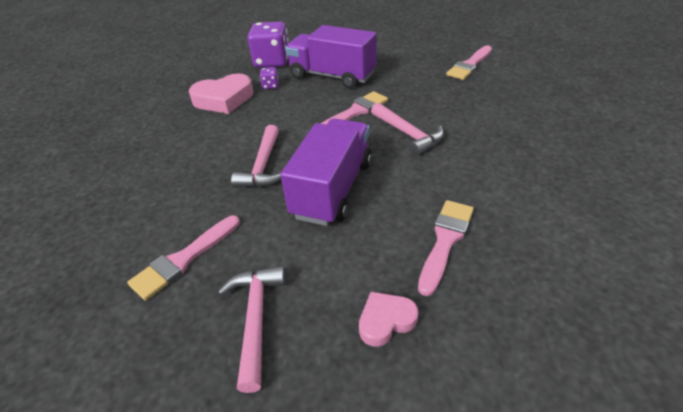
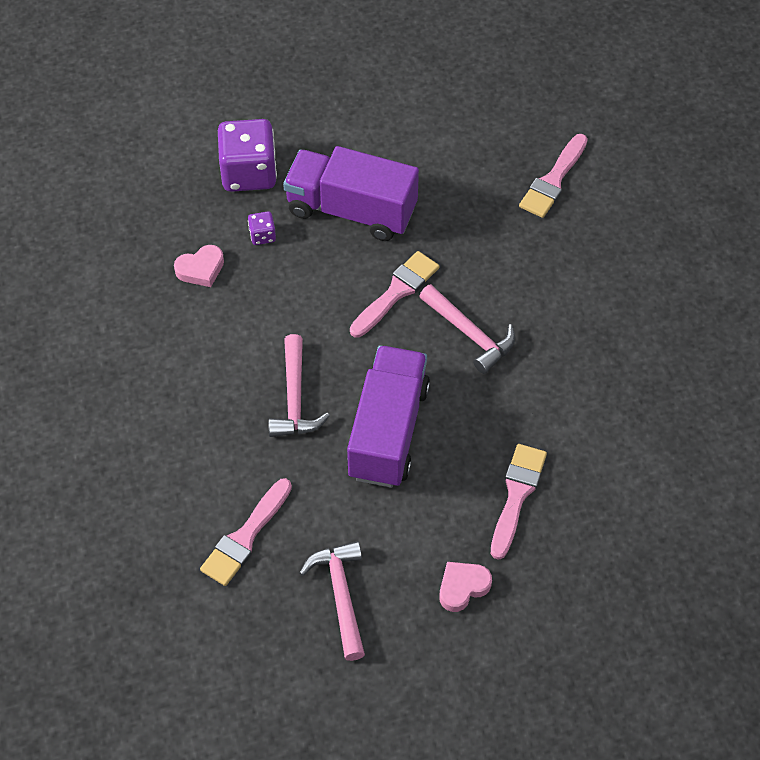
camera: 10 degrees left, 15 degrees up
pink heart [189,73,253,114] -> pink heart [174,245,224,287], size x0.57

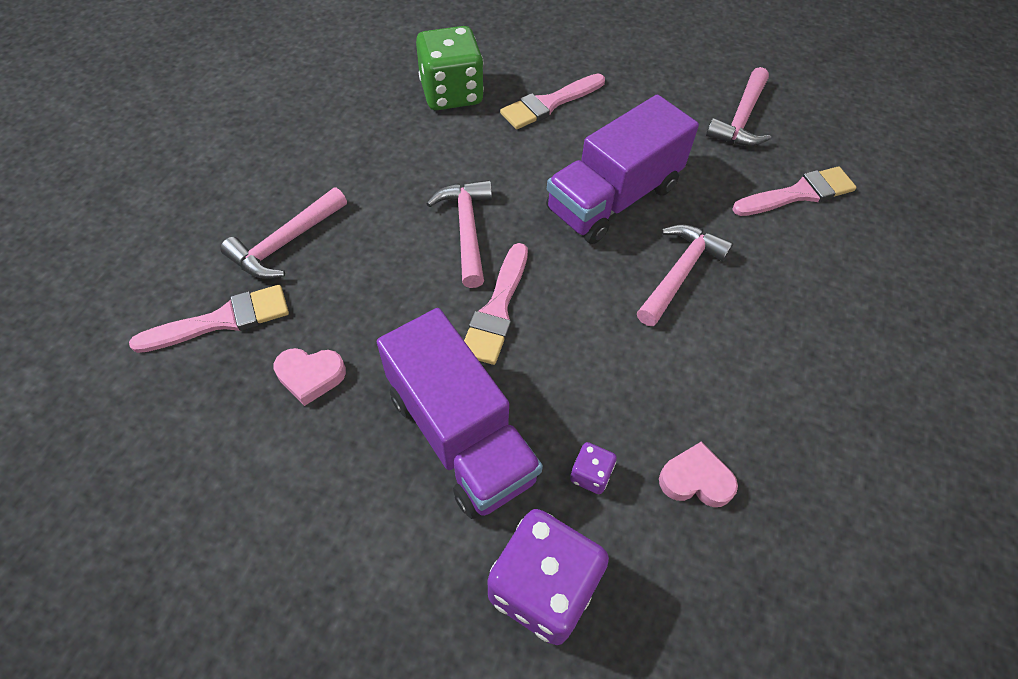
camera: 145 degrees left, 0 degrees up
pink brush [350,251,439,337] -> pink brush turned 60 degrees counterclockwise [464,243,528,365]
pink heart [439,562,492,612] -> pink heart moved to [274,348,346,406]
none -> pink hammer [220,187,347,279]
none -> green dice [416,26,484,110]

